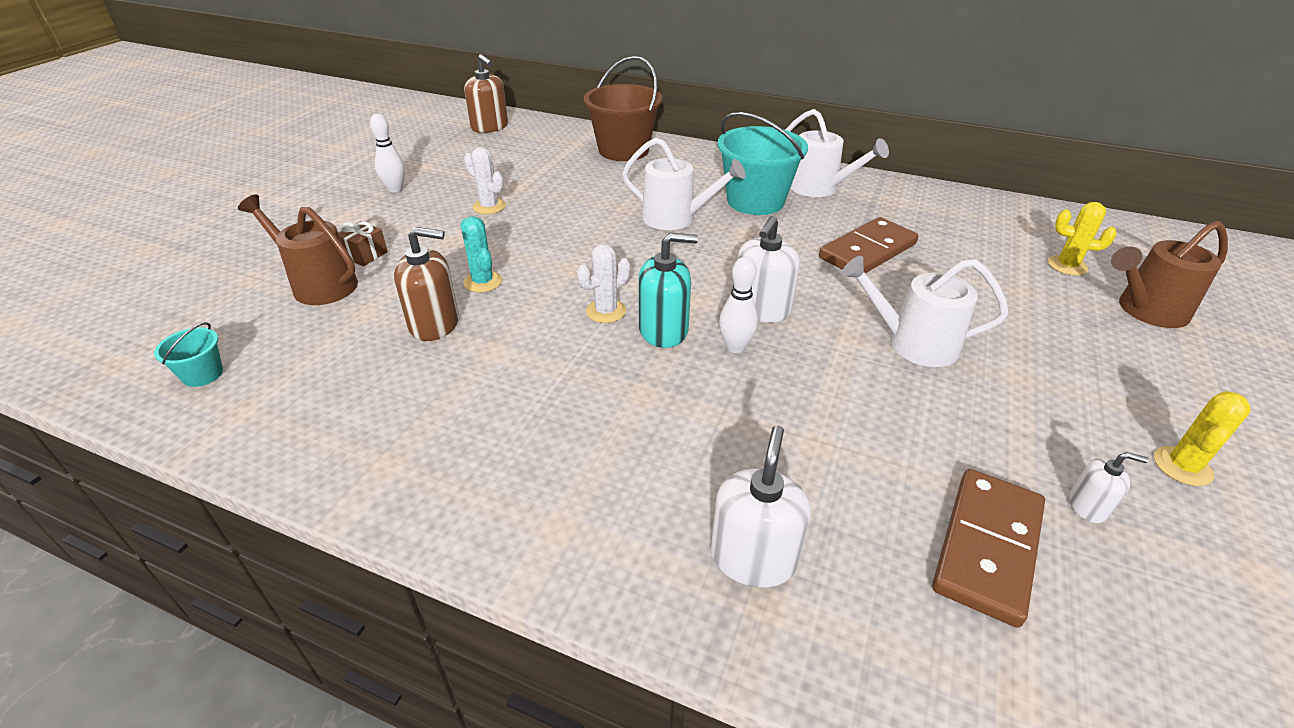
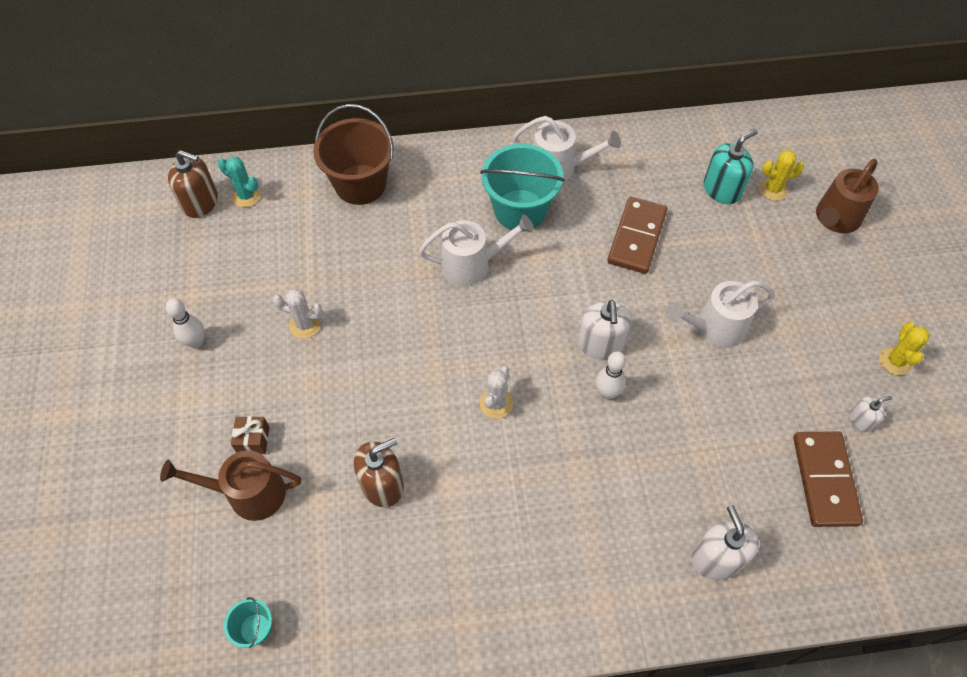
camera: 30 degrees left, 20 degrees up
turquoise cactus [461,216,502,293] -> turquoise cactus moved to [218,157,261,207]
turquoise soap dispenser [639,233,698,348] -> turquoise soap dispenser moved to [703,129,758,204]

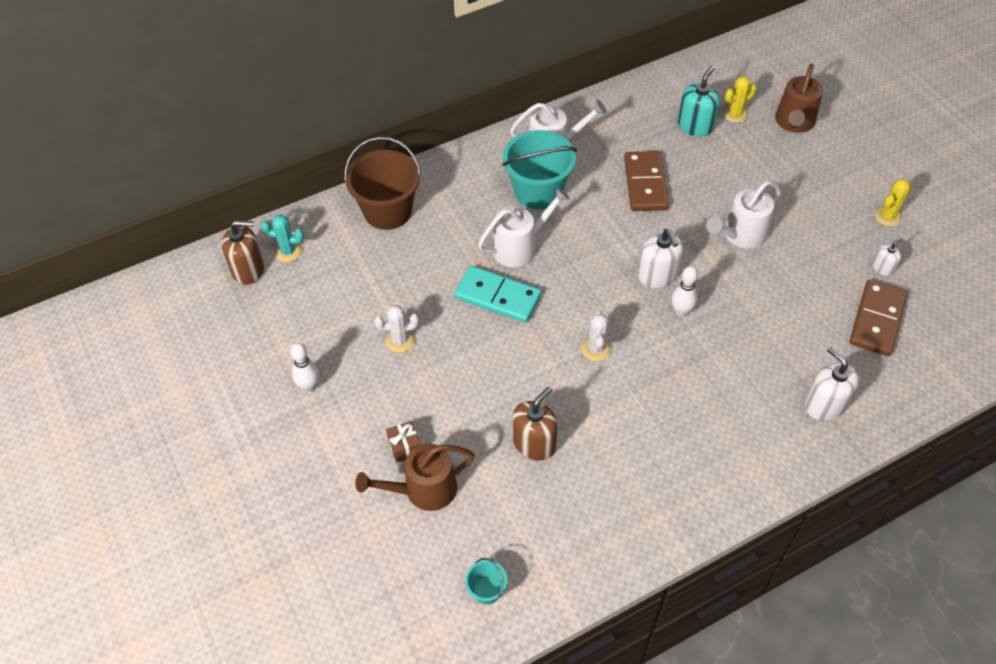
camera: 20 degrees left, 5 degrees down
brown domino [793,431,863,527] -> brown domino turned 45 degrees clockwise [850,280,907,356]
yellow cactus [879,322,930,375] -> yellow cactus turned 60 degrees clockwise [874,179,911,226]
none -> turquoise domino [454,266,542,323]

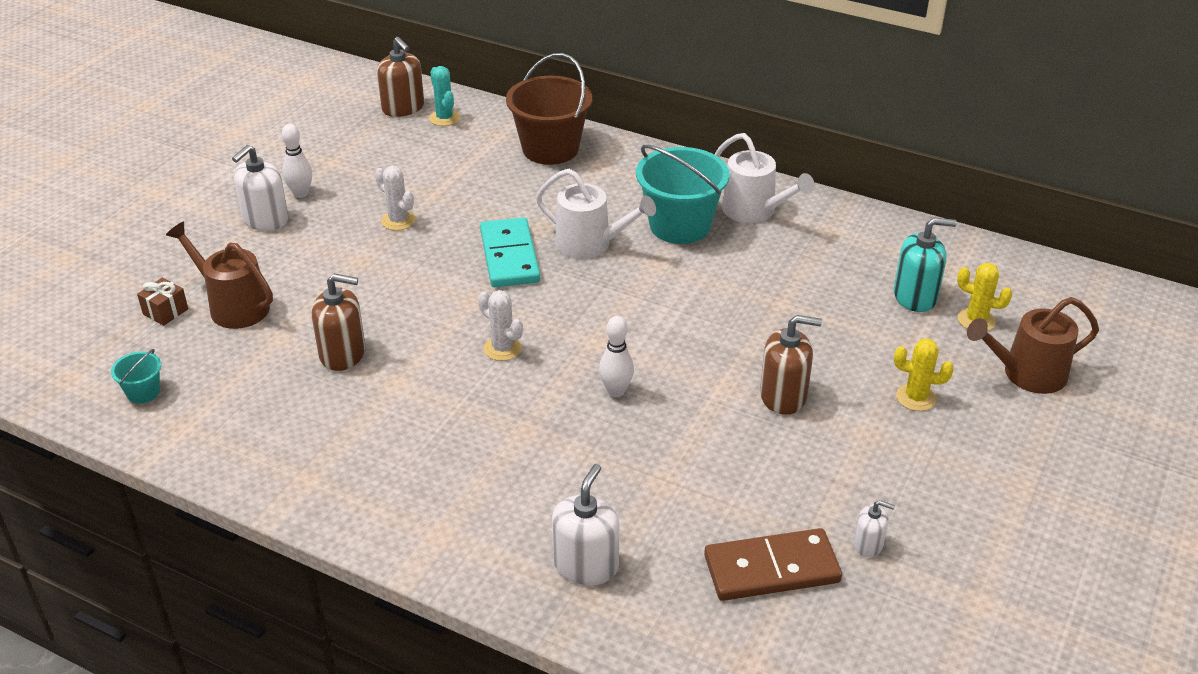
camera: 55 degrees right, 15 degrees down
brown gift [386,421,420,463] -> brown gift moved to [137,277,188,326]
white cactus [581,311,611,361] -> white cactus turned 75 degrees clockwise [478,290,523,361]
brown domino [624,151,669,211] -> none
white soap dispenser [638,229,684,288] -> white soap dispenser moved to [232,145,288,231]
white watering can [706,181,781,249] -> brown soap dispenser [760,315,822,415]
yellow cactus [874,179,911,226] -> yellow cactus moved to [894,338,954,411]

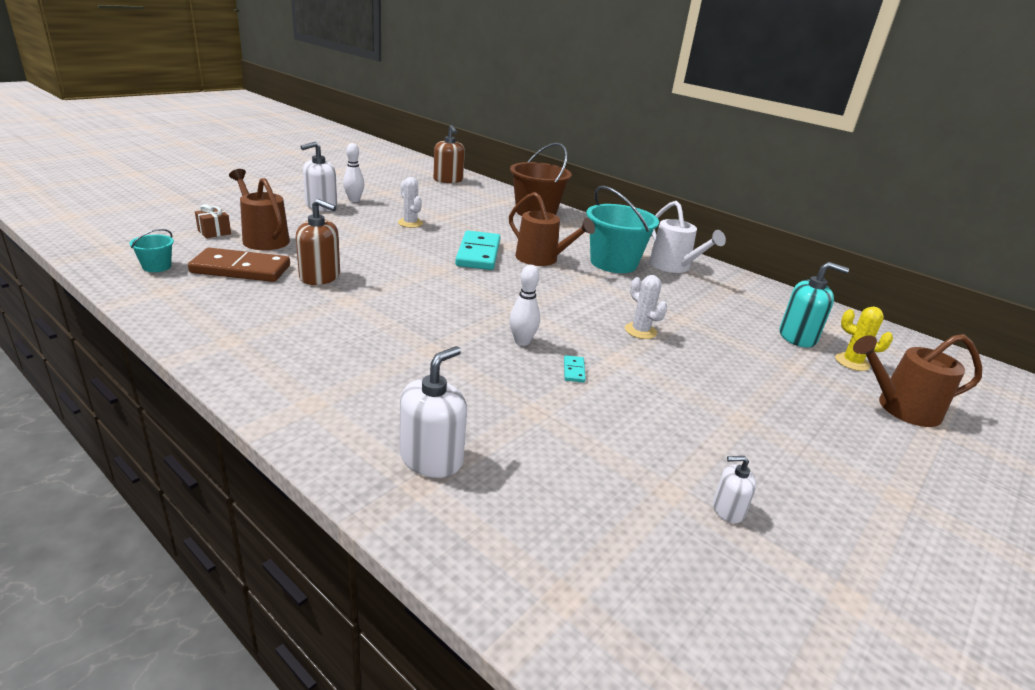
camera: 10 degrees right, 10 degrees down
turquoise cactus [429,66,460,126] -> none
white cactus [478,290,523,361] -> white cactus moved to [625,275,667,339]
white watering can [536,169,656,259] -> brown watering can [509,192,595,266]
brown domino [704,528,842,601] -> brown domino moved to [188,247,290,282]
brown soap dispenser [760,315,822,415] -> none
white soap dispenser [854,500,895,557] -> white soap dispenser turned 150 degrees clockwise [713,456,756,523]
yellow cactus [894,338,954,411] -> none
none -> turquoise domino [564,355,586,383]

